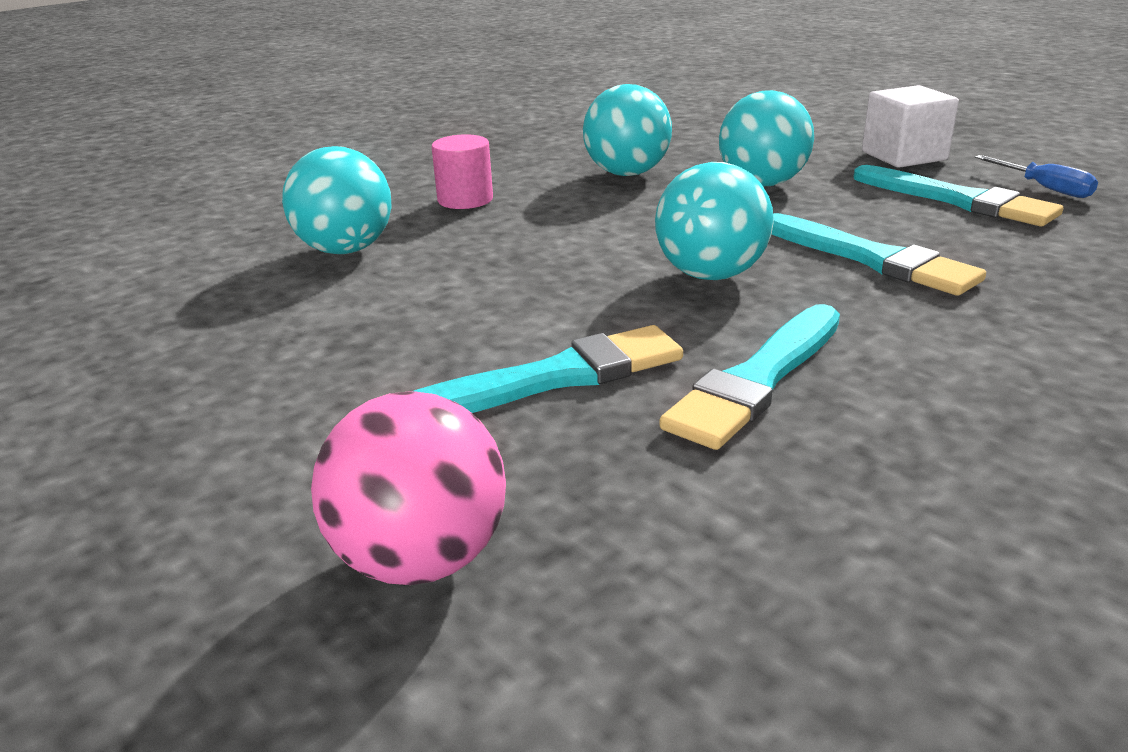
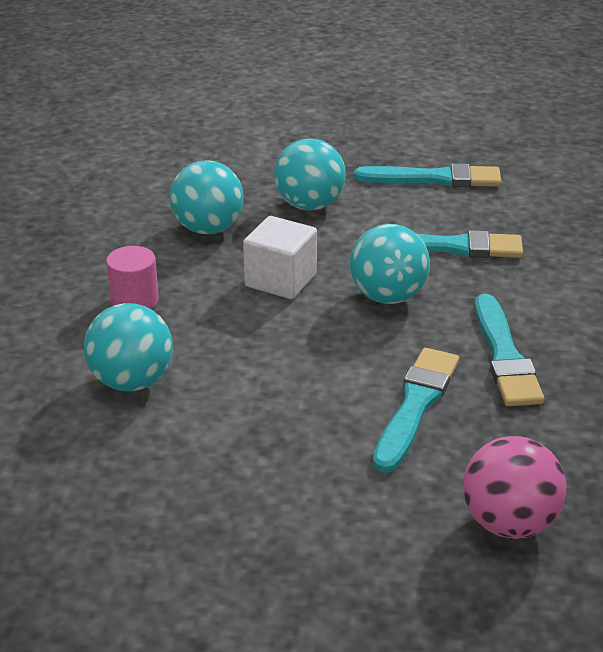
camera: 45 degrees left, 5 degrees up
white cube [862,85,959,168] -> white cube moved to [243,216,317,299]
blue screwdriver [975,155,1098,198] -> none

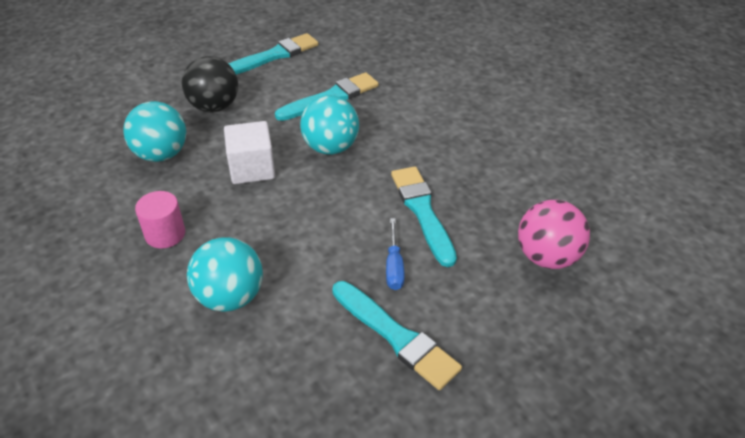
camera: 40 degrees left, 10 degrees up
turquoise ball [274,138,346,211] -> black ball [182,56,238,112]
turquoise brush [475,294,544,406] -> turquoise brush moved to [332,281,462,390]
none -> blue screwdriver [386,218,405,290]

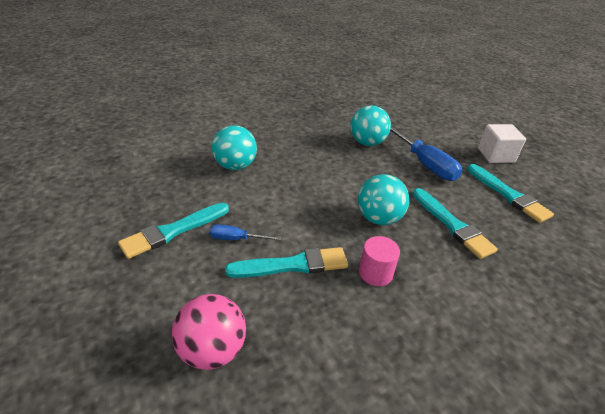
camera: 95 degrees right, 5 degrees down
pink cylinder [135,191,185,248] -> pink cylinder moved to [359,236,400,286]
black ball [182,56,238,112] -> blue screwdriver [390,126,462,181]
white cube [224,121,275,184] -> white cube moved to [478,124,526,163]

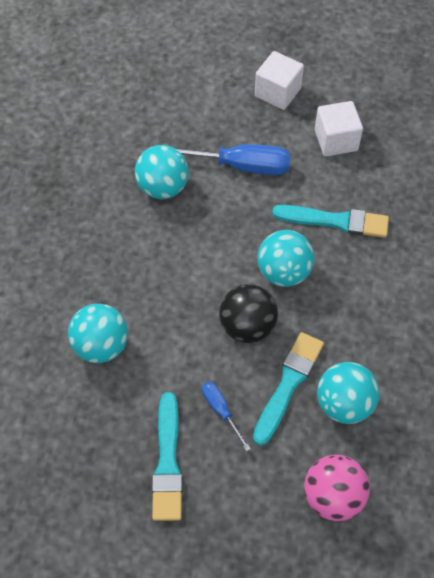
camera: 50 degrees left, 20 degrees up
blue screwdriver [209,224,282,240] -> blue screwdriver turned 105 degrees clockwise [202,382,251,452]
pink cylinder [359,236,400,286] -> none
turquoise brush [467,164,554,223] -> white cube [315,101,363,157]
none -> black ball [219,284,278,343]
none -> turquoise ball [317,362,379,424]

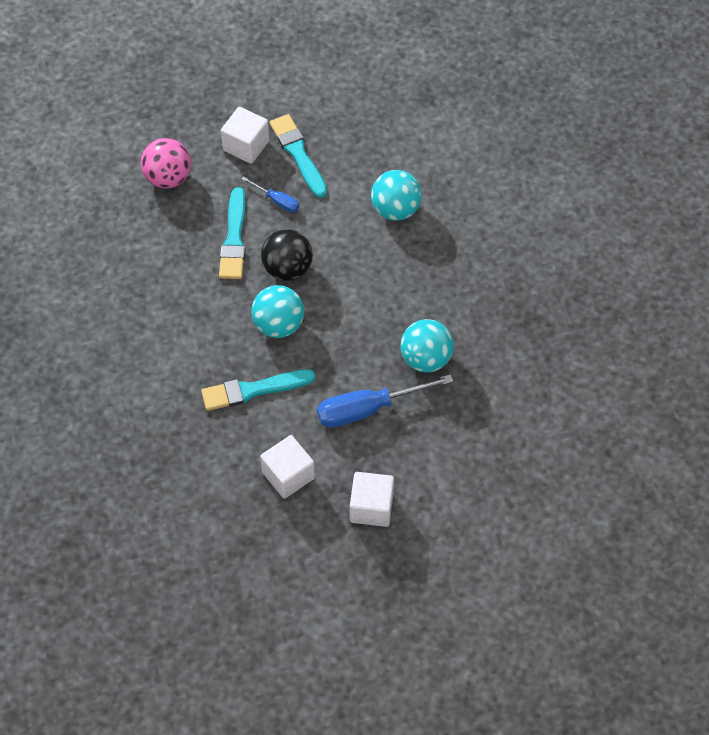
camera: 155 degrees right, 0 degrees up
turquoise ball [317,362,379,424] -> none
none -> white cube [221,107,269,164]

